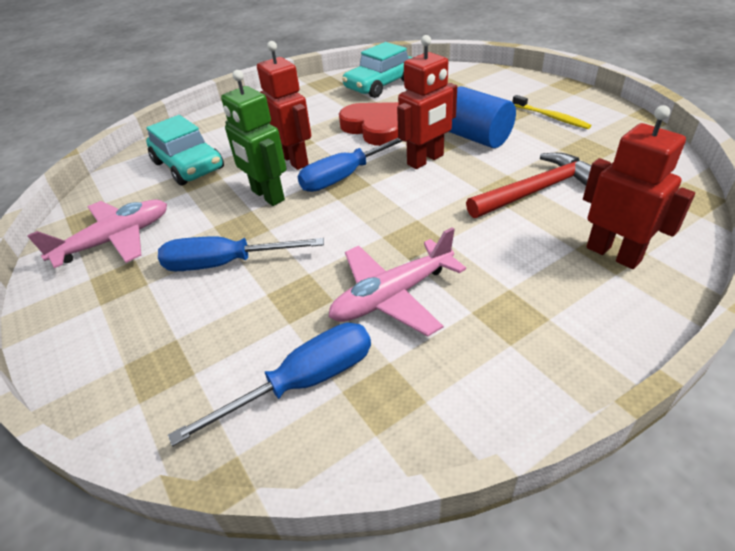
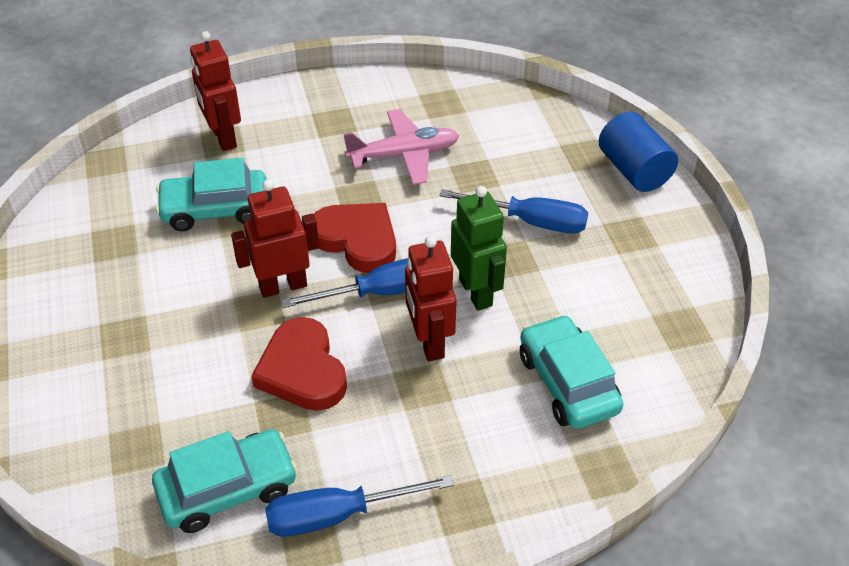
camera: 165 degrees left, 5 degrees up
pink plane [27,200,167,268] -> none
blue screwdriver [168,323,371,446] -> blue screwdriver moved to [265,475,454,537]
blue cylinder [449,86,516,148] -> blue cylinder moved to [598,112,678,192]
red hammer [466,153,591,218] -> turquoise car [156,158,267,231]
yellow toothbrush [512,95,592,129] -> none
none -> red heart [314,203,396,273]

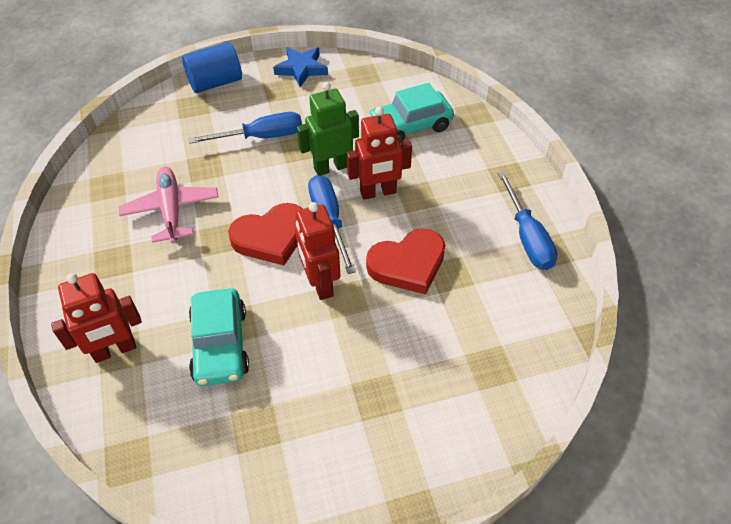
camera: 90 degrees left, 5 degrees up
turquoise car [152,429,298,533] -> none
red heart [314,203,396,273] -> red heart turned 150 degrees counterclockwise [228,203,303,265]
blue screwdriver [439,189,588,234] -> blue screwdriver turned 60 degrees clockwise [188,112,302,144]
none -> blue star [273,47,328,87]

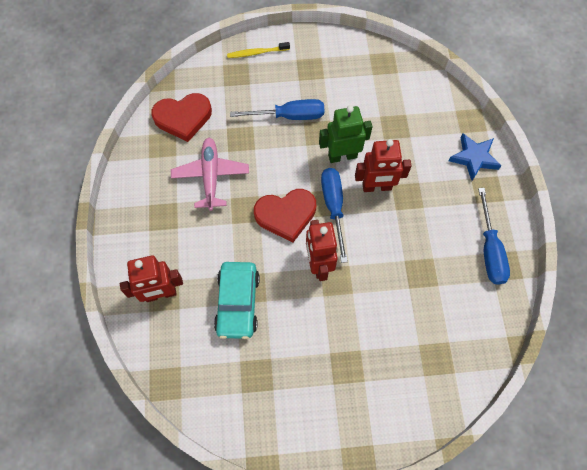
camera: 10 degrees right, 15 degrees up
blue cylinder [182,42,242,93] -> yellow toothbrush [227,42,290,58]
blue star [273,47,328,87] -> blue star moved to [449,134,502,181]
red heart [366,229,445,294] -> red heart moved to [151,93,212,142]
turquoise car [368,83,454,143] -> none

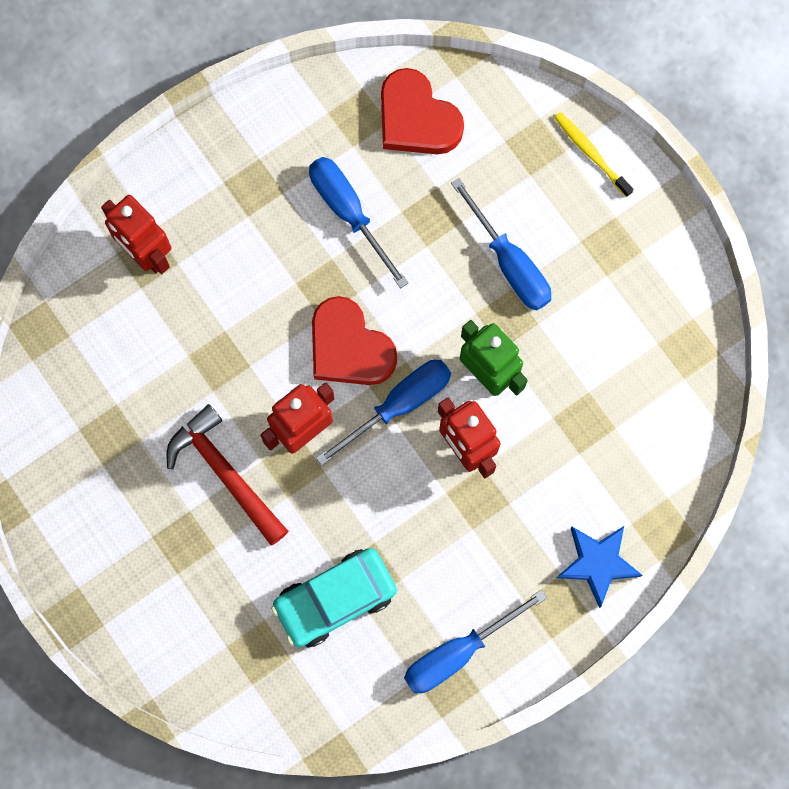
camera: 60 degrees right, 10 degrees up
pink plane [171,138,249,211] -> blue screwdriver [309,157,408,288]
turquoise car [214,262,260,339] -> turquoise car moved to [271,548,397,648]
none -> red hammer [167,404,288,545]

